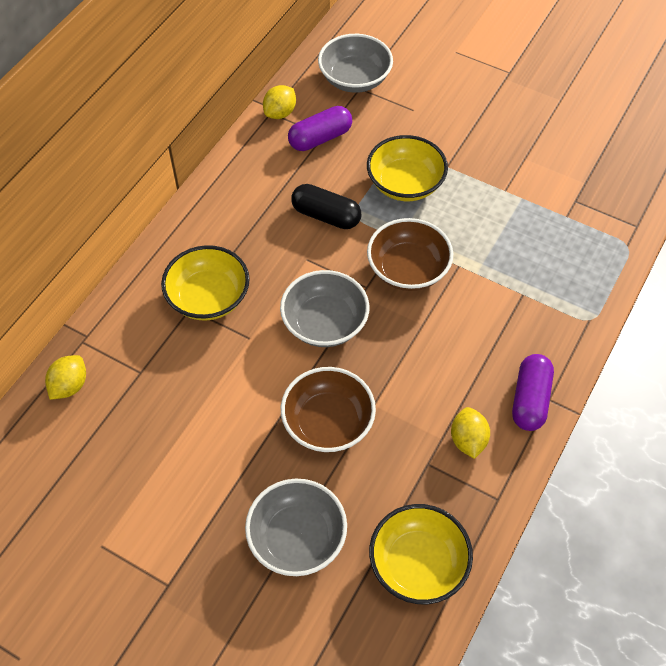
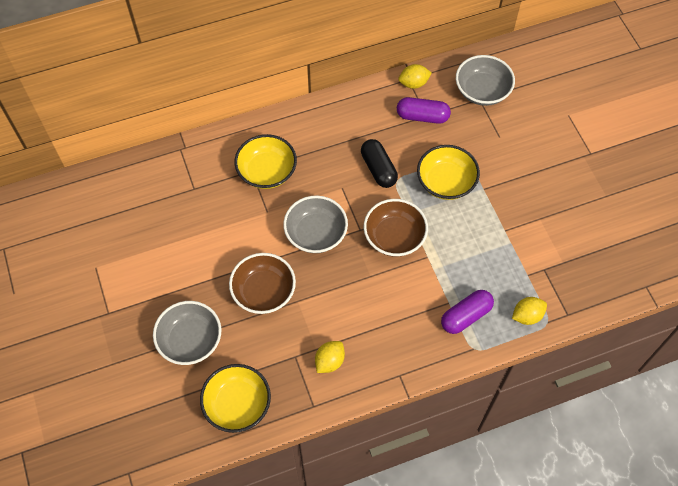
camera: 40 degrees right, 5 degrees up
yellow lemon [45,355,86,400] -> yellow lemon moved to [512,297,547,325]
purple capsule [512,354,554,431] -> purple capsule moved to [441,290,494,334]

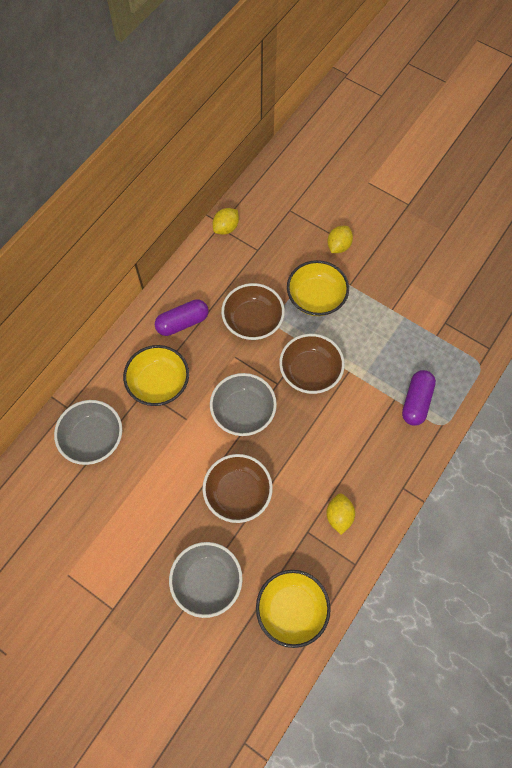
camera: 35 degrees left, 5 degrees up
black capsule [361,139,398,188] -> brown bowl [221,283,285,340]
purple capsule [397,97,451,124] -> purple capsule moved to [155,299,209,336]
grey bowl [456,55,515,106] -> grey bowl moved to [54,400,122,465]
yellow lemon [512,297,547,325] -> yellow lemon moved to [327,226,353,253]

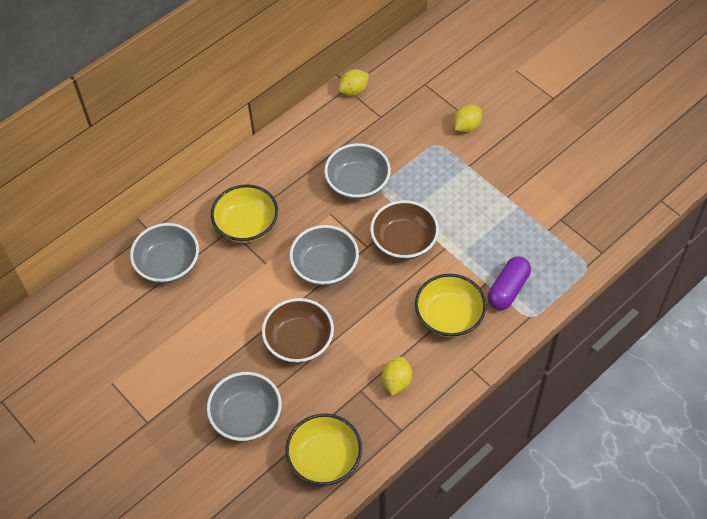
camera: 15 degrees right, 10 degrees down
purple capsule [155,299,209,336] -> none
brown bowl [221,283,285,340] -> grey bowl [324,143,391,200]
yellow bowl [287,260,349,316] -> yellow bowl moved to [415,274,487,337]

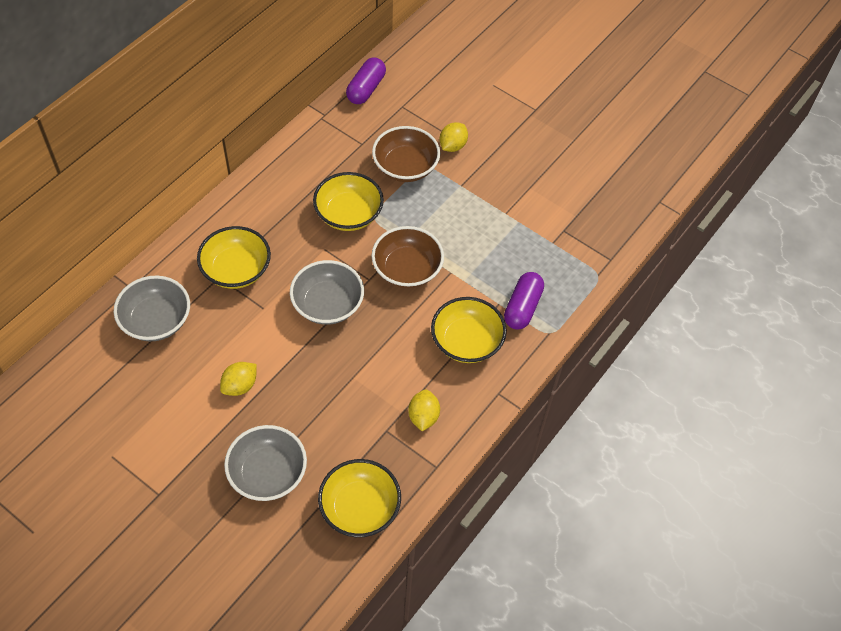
camera: 15 degrees left, 0 degrees up
brown bowl [262,298,334,363] -> brown bowl moved to [372,126,440,182]
grey bowl [324,143,391,200] -> yellow bowl [313,172,384,231]
yellow lemon [338,69,369,96] -> yellow lemon moved to [220,362,257,396]
none -> purple capsule [346,57,386,104]

